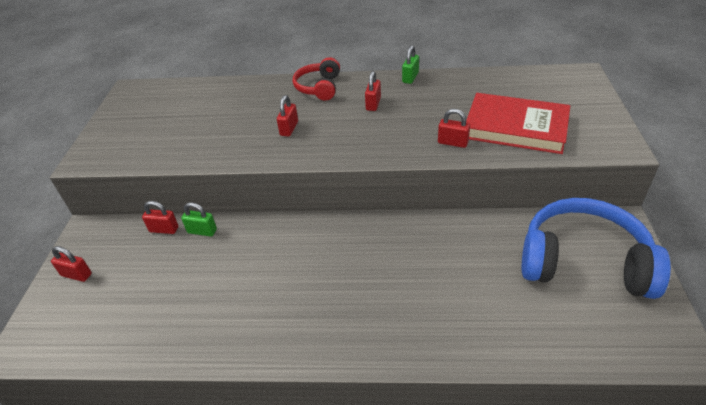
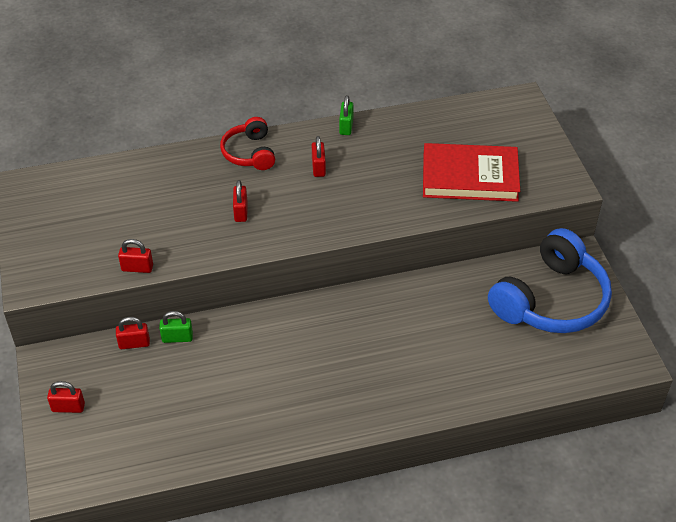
camera: 20 degrees left, 5 degrees up
red padlock [438,109,470,148] -> red padlock moved to [118,239,153,273]
blue headphones [522,198,671,299] -> blue headphones turned 135 degrees clockwise [488,228,612,333]

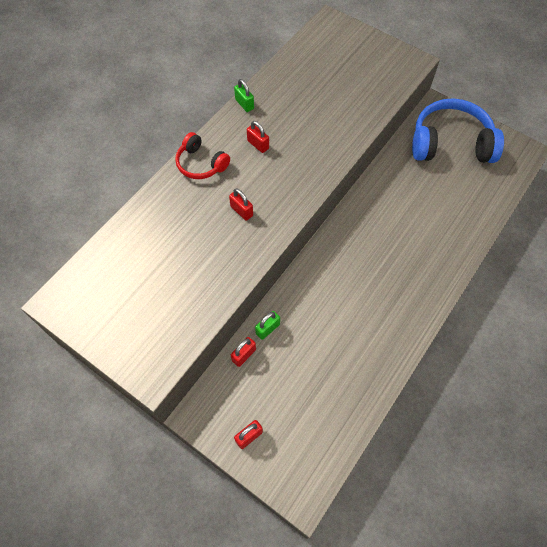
camera: 40 degrees left, 15 degrees up
red padlock [118,239,153,273] -> none
red book [423,143,520,202] -> none
blue headphones [488,228,612,333] -> blue headphones turned 90 degrees counterclockwise [412,98,504,163]

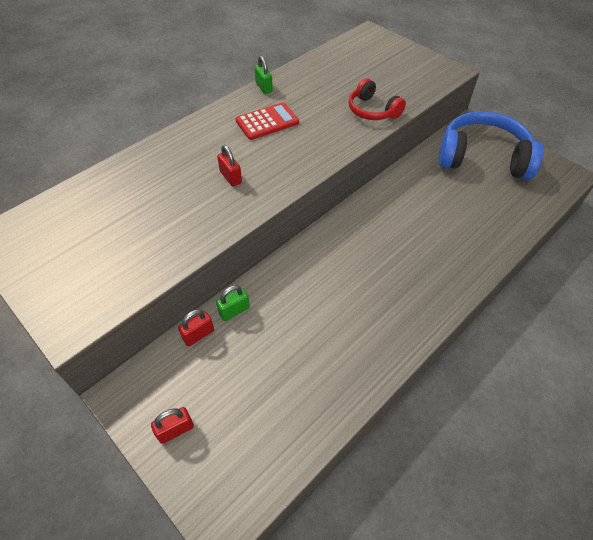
camera: 10 degrees right, 10 degrees down
red headphones [175,132,230,179] -> red headphones moved to [349,78,406,120]
red padlock [247,121,269,153] -> red calculator [235,102,299,140]

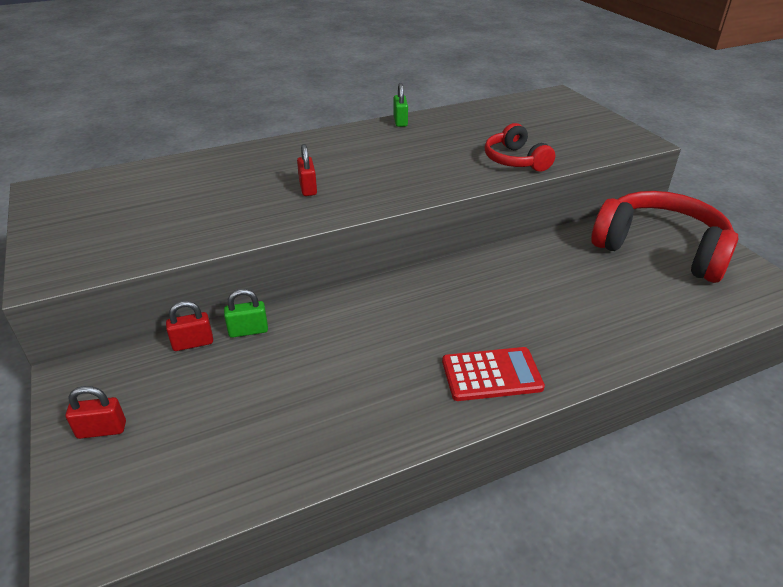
camera: 20 degrees right, 15 degrees down
red calculator [235,102,299,140] -> red calculator moved to [442,347,545,401]
blue headphones [439,111,543,179] -> red headphones [591,191,738,283]

